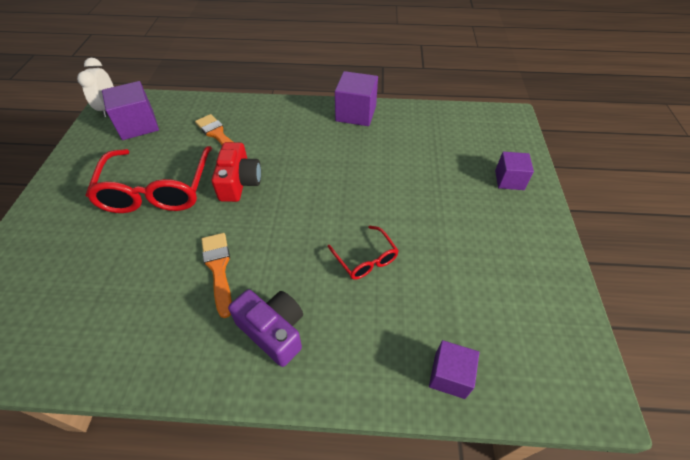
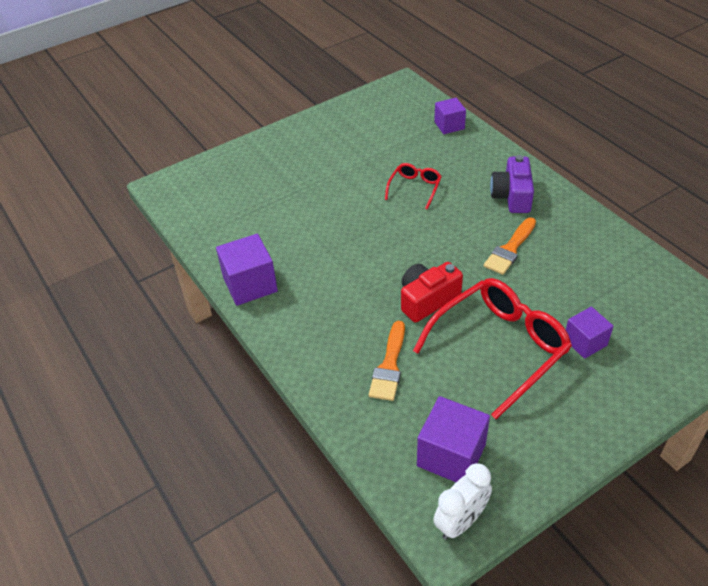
camera: 125 degrees left, 5 degrees down
purple cube [495,152,534,190] -> purple cube moved to [566,307,614,359]

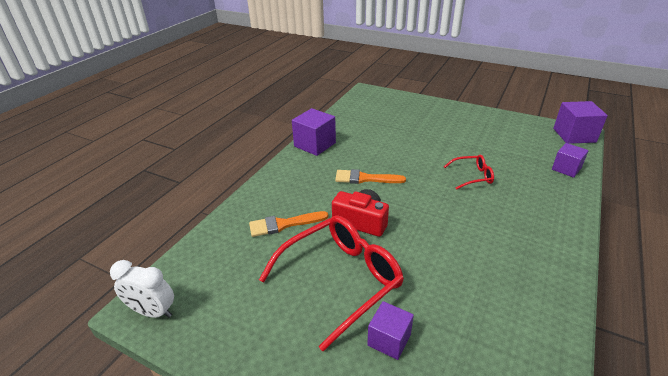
camera: 60 degrees right, 10 degrees down
red glasses [413,278,572,419] -> red glasses turned 60 degrees counterclockwise [259,215,404,351]
purple cube [417,396,490,482] -> purple cube moved to [553,101,608,144]
orange brush [484,217,536,275] -> orange brush moved to [335,169,406,184]
purple camera [490,155,534,213] -> none

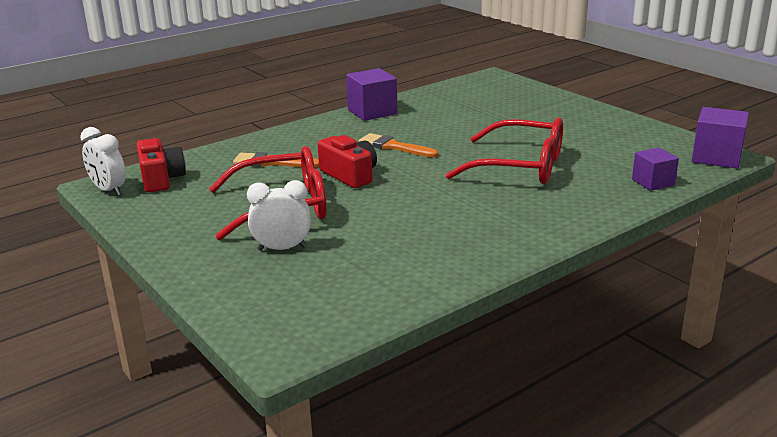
camera: 25 degrees right, 10 degrees down
purple cube [367,301,414,360] -> white clock [247,180,311,251]
red glasses [444,155,494,190] -> red glasses [446,117,563,184], size x2.04
none -> red camera [136,138,186,193]

